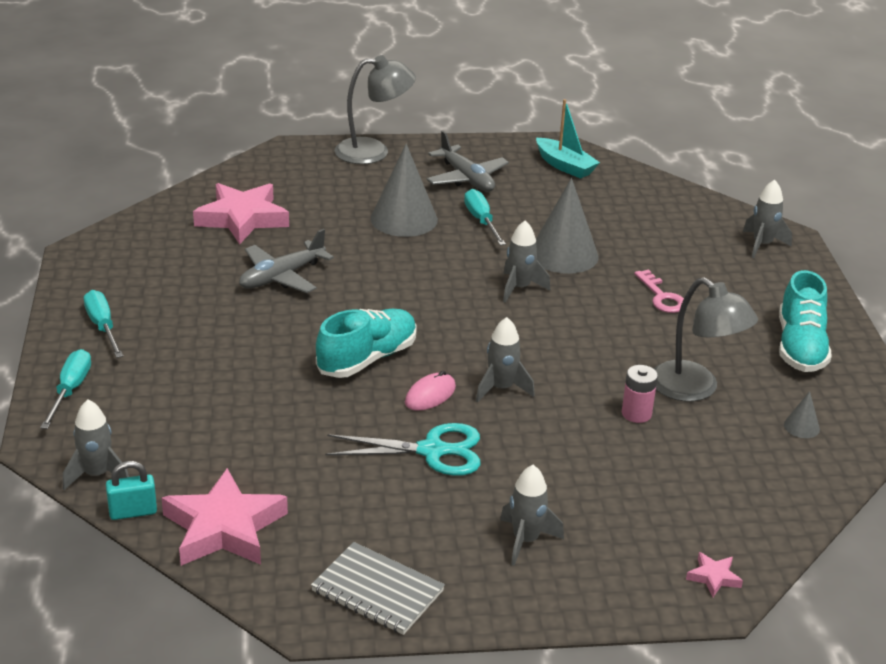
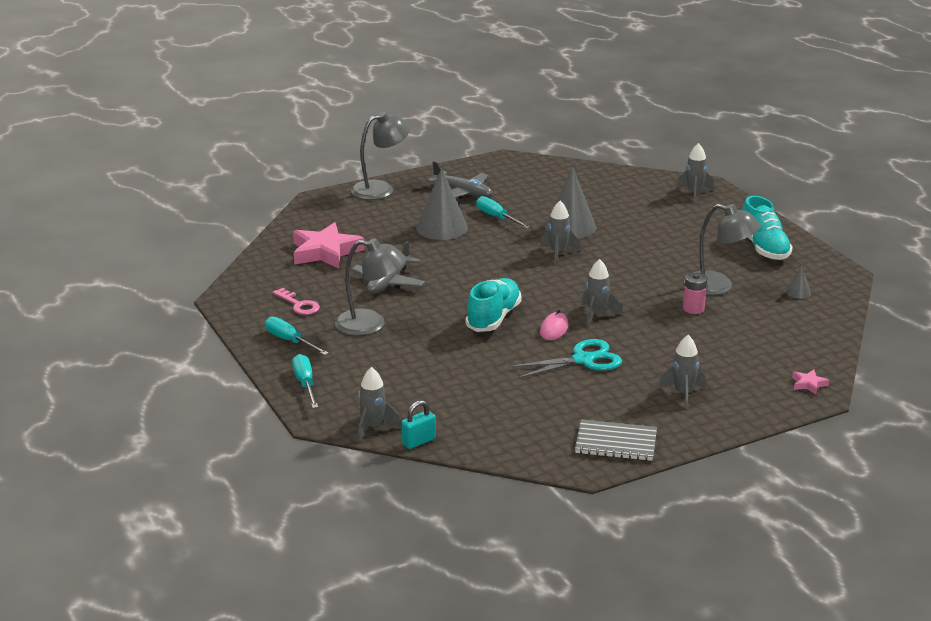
camera: 20 degrees left, 5 degrees down
pink star [162,468,288,566] -> none
turquoise boat [536,99,600,179] -> none
pink key [634,269,684,313] -> pink key moved to [272,288,320,315]
none -> grey lamp [335,238,406,336]

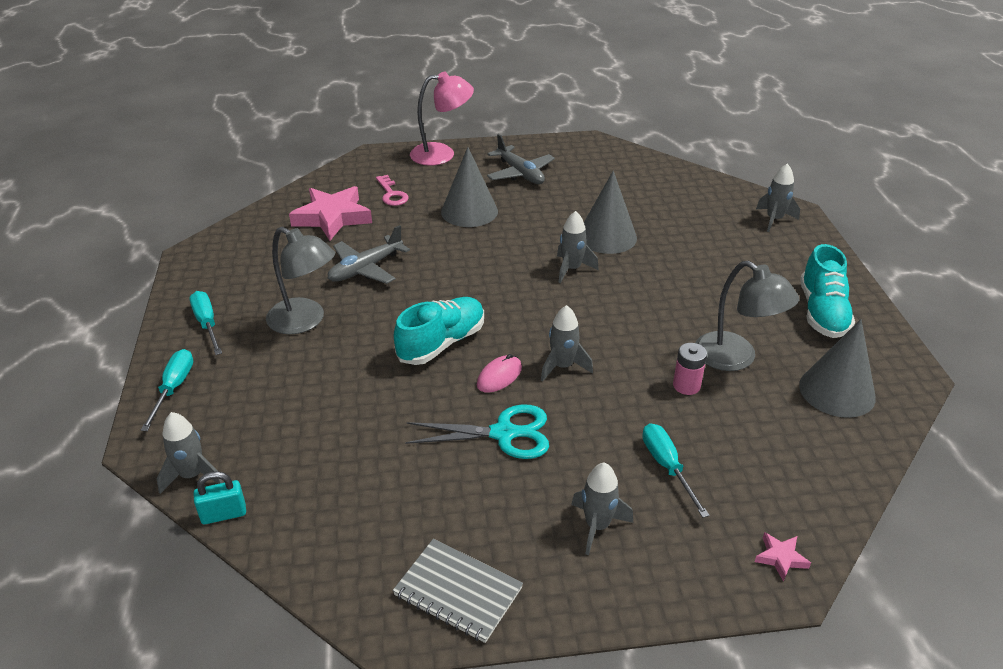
camera: 20 degrees right, 10 degrees up
pink key [272,288,320,315] -> pink key moved to [376,175,409,206]
grey lamp [351,111,410,200] -> pink lamp [410,72,474,166]
turquoise screwdriver [476,196,531,229] -> turquoise screwdriver moved to [642,423,710,518]
grey cone [786,266,811,299] -> grey cone [799,319,876,418], size x2.28

